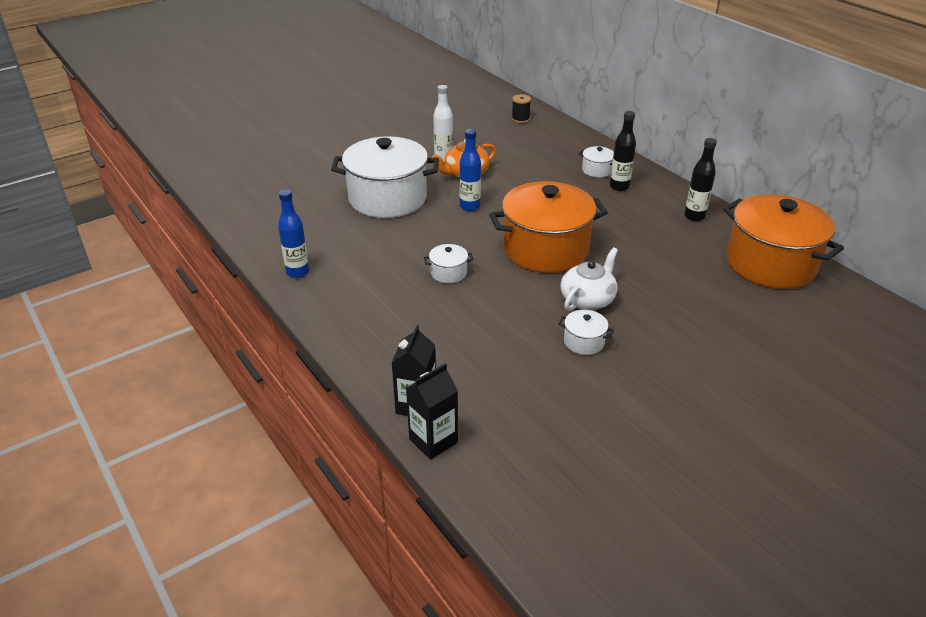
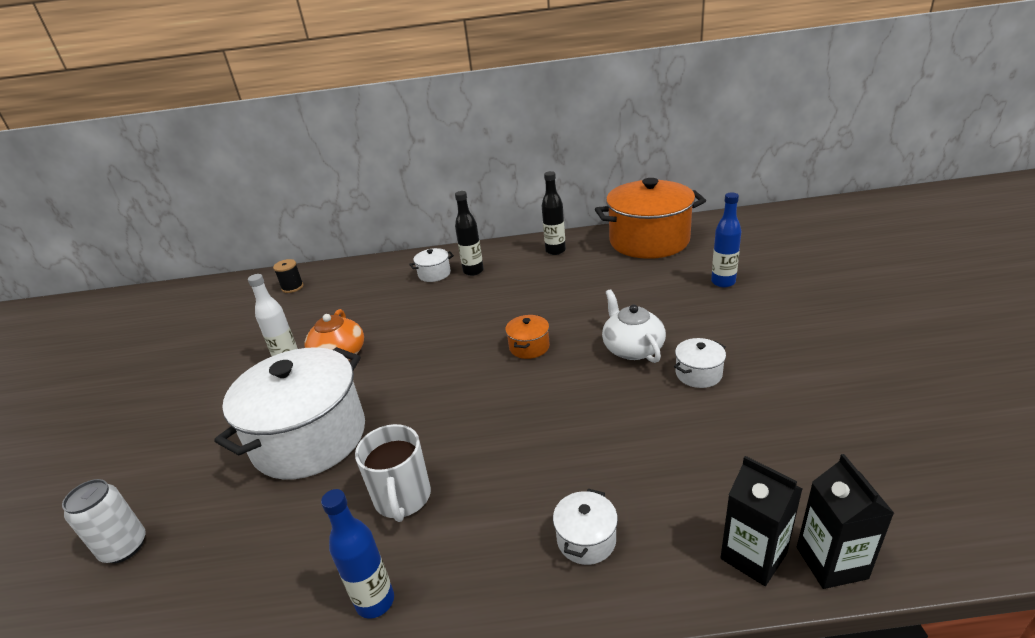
camera: 55 degrees left, 5 degrees down
white pot [424,244,473,283] -> white pot moved to [553,489,618,565]
blue bottle [459,129,481,211] -> blue bottle moved to [711,193,742,287]
orange pot [489,181,608,273] -> orange pot [505,315,550,359], size x0.41
none -> white can [62,479,146,563]
none -> white mug [355,424,431,522]

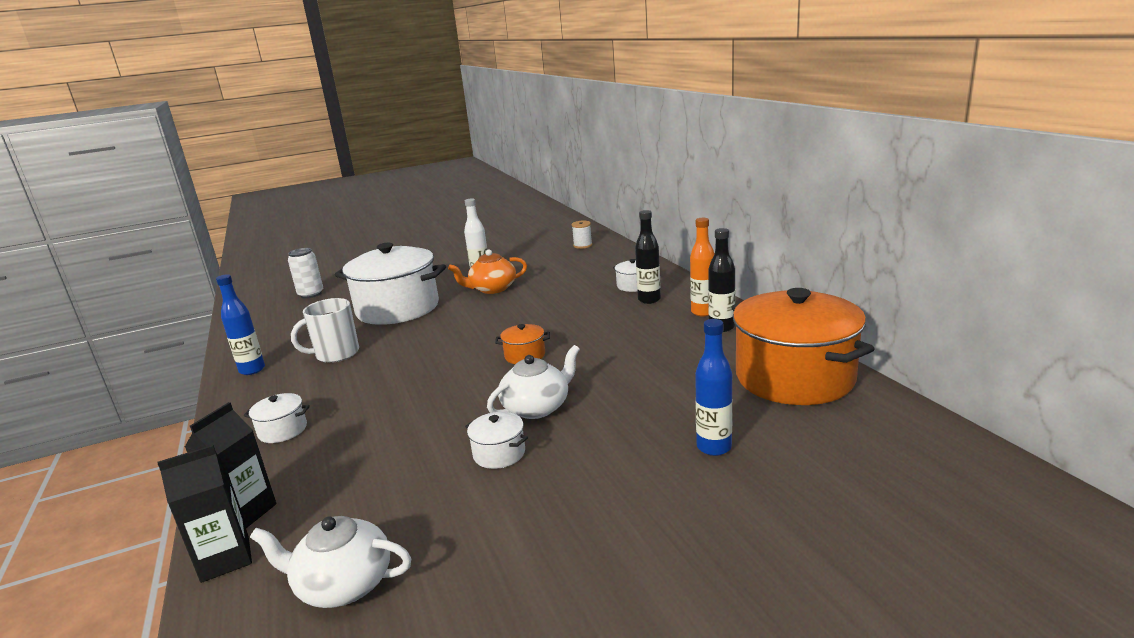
camera: 70 degrees right, 10 degrees down
black spool [273,259,304,293] -> white spool [572,221,592,249]
none -> white teapot [250,516,412,608]
none -> orange bottle [690,218,715,316]

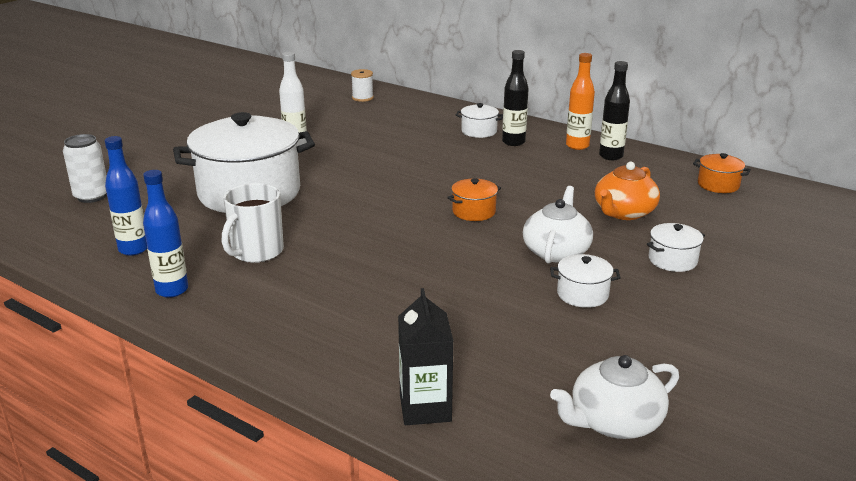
camera: 35 degrees left, 5 degrees up
black carton [157,445,252,583] -> none
white pot [244,393,310,443] -> white pot moved to [647,223,705,272]
orange teapot [448,249,527,294] -> orange teapot moved to [595,162,660,220]
blue bottle [695,319,733,456] -> blue bottle moved to [105,136,147,256]
orange pot [731,288,874,405] -> orange pot [693,153,751,193], size x0.41

